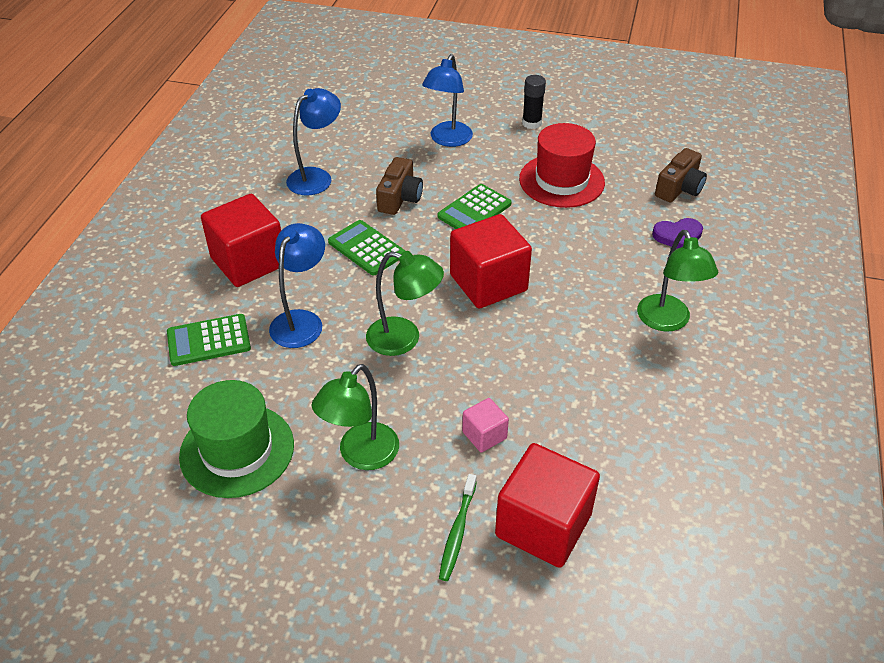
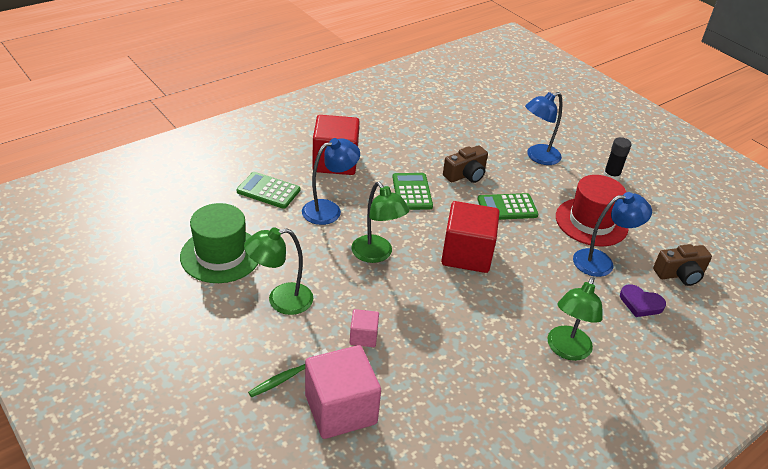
camera: 35 degrees right, 5 degrees down
blue lamp [286,88,341,195] -> blue lamp moved to [573,192,652,277]
red cube [495,443,600,568] -> pink cube [305,345,381,439]

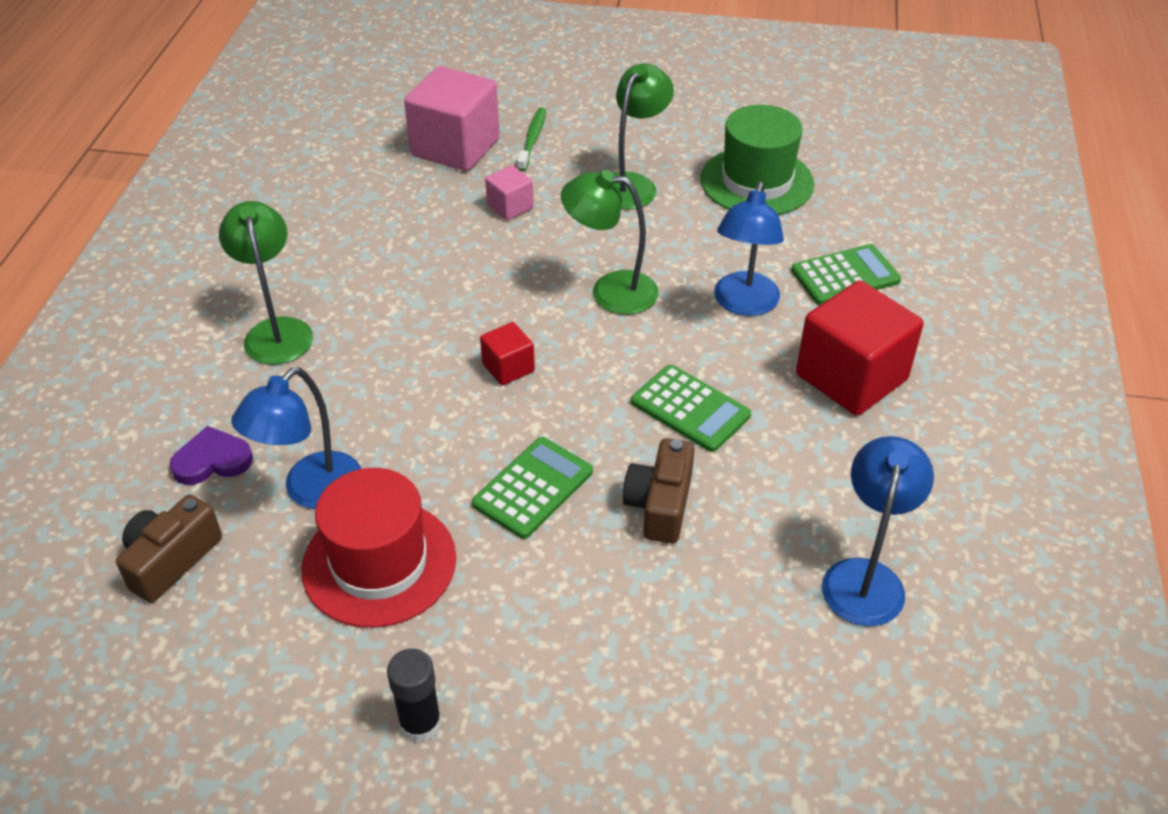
camera: 140 degrees right, 5 degrees up
red cube [441,201,500,273] -> red cube [480,322,535,386], size x0.49
blue lamp [525,92,563,165] -> blue lamp moved to [822,436,934,626]

